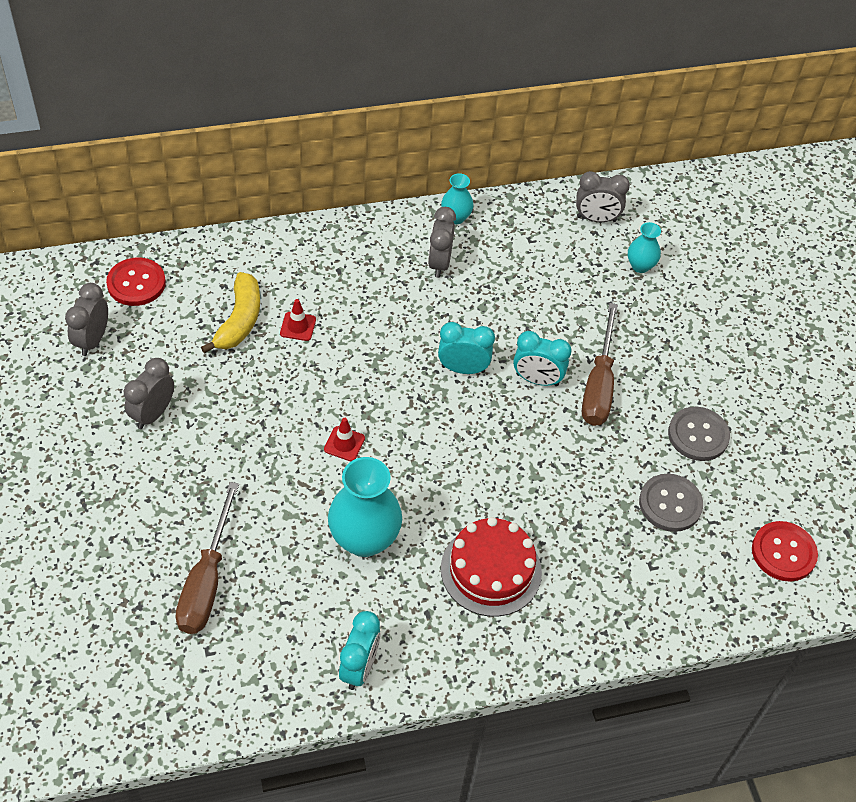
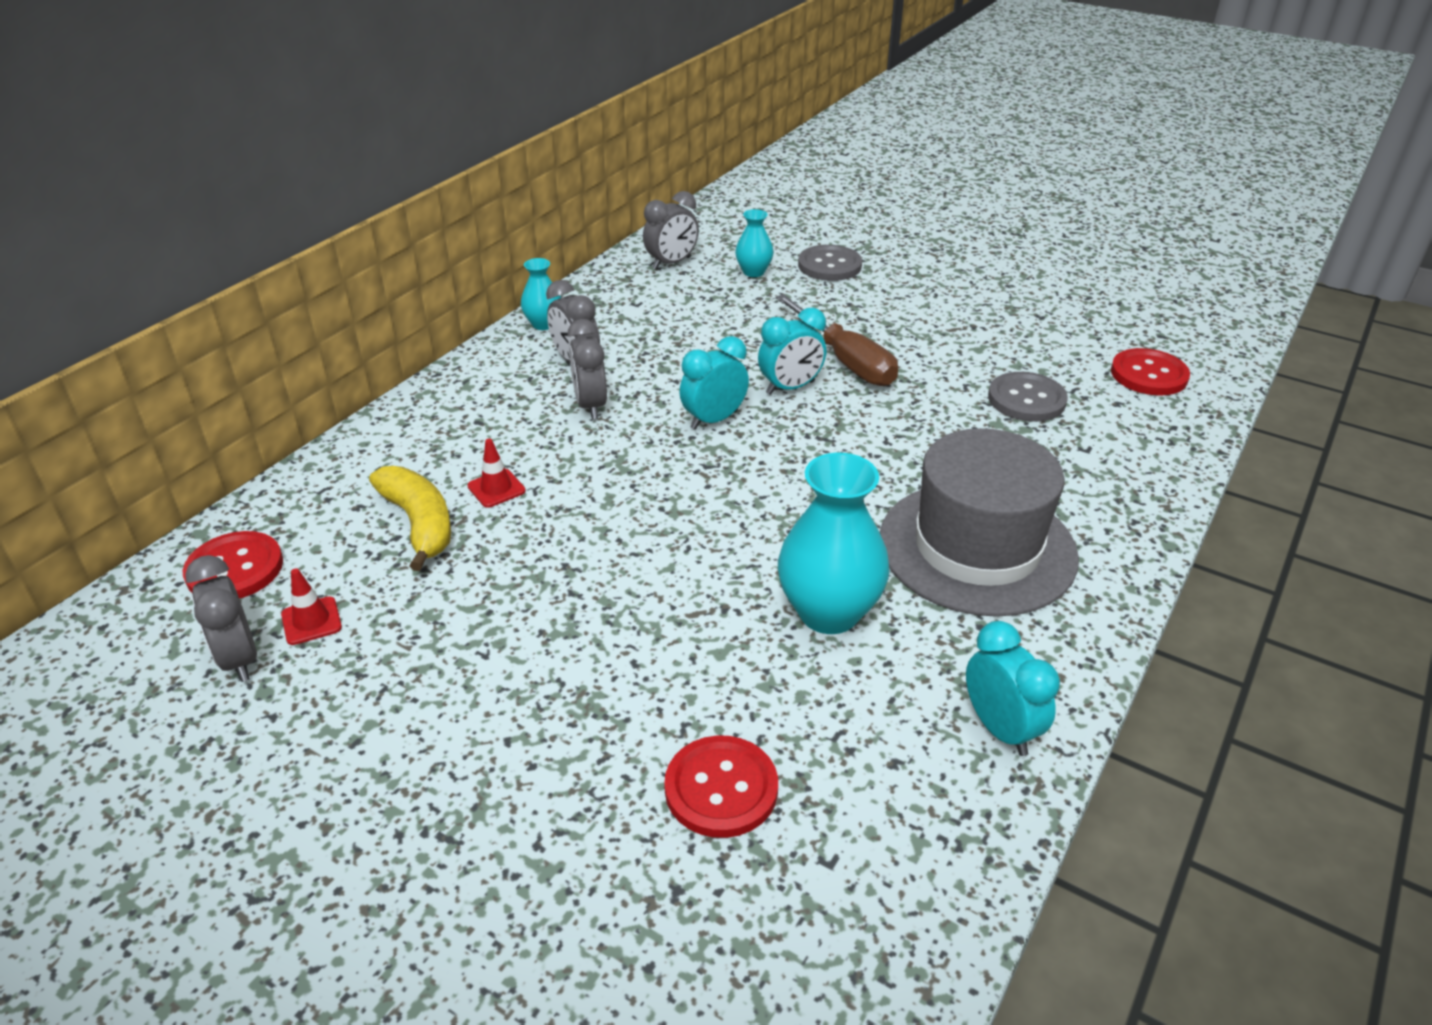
camera: 40 degrees left, 15 degrees down
grey clock [124,358,174,429] -> grey clock moved to [568,319,607,419]
brown screwdriver [176,482,239,634] -> red button [664,735,778,838]
red traffic cone [324,418,365,461] -> red traffic cone moved to [281,568,342,645]
red cake [441,517,542,617] -> grey hat [880,428,1079,617]
grey button [668,407,730,461] -> grey button moved to [798,245,862,281]

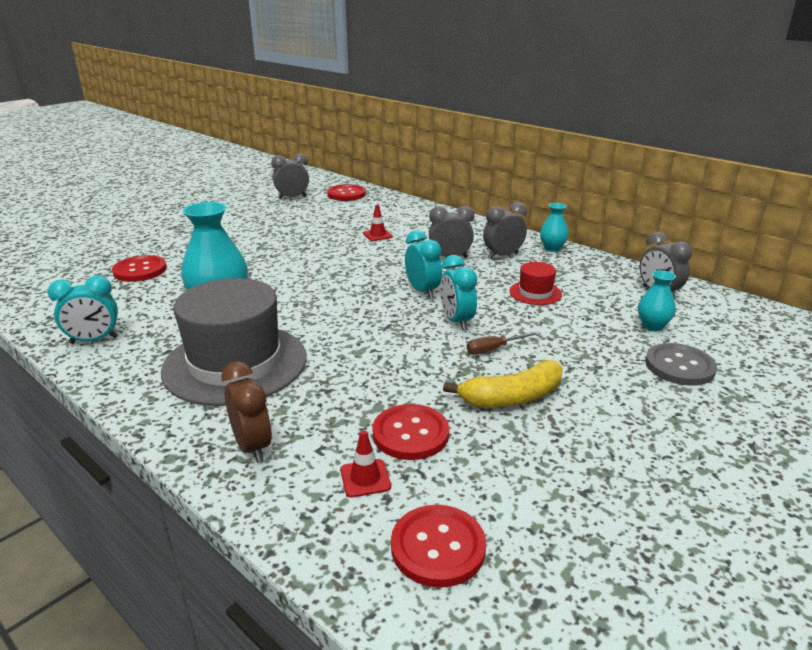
camera: 100 degrees right, 10 degrees down
red traffic cone [281,568,342,645] -> red traffic cone moved to [340,430,391,498]
yellow banana [369,466,451,571] -> yellow banana moved to [443,360,563,408]
brown screwdriver [775,294,898,386] -> brown screwdriver [467,331,541,354], size x0.51
grey button [988,372,1068,422] -> red button [372,404,449,460]
none -> brown clock [221,362,272,463]
none -> red hat [510,262,562,305]

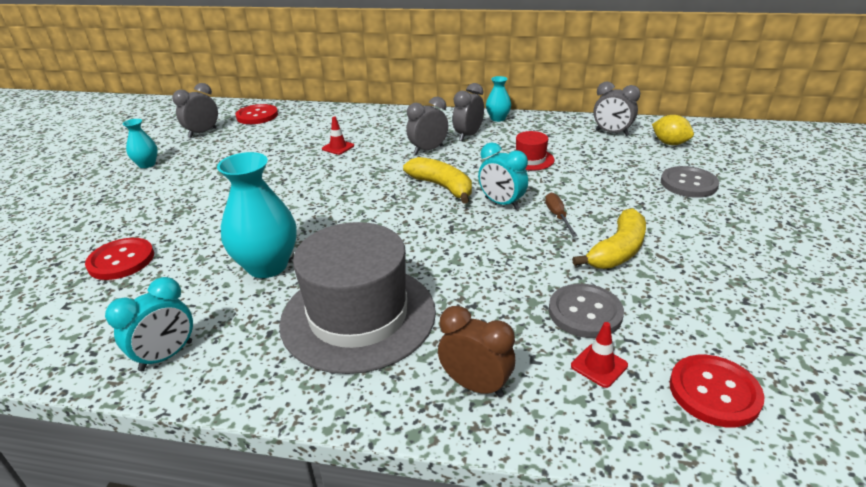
camera: 30 degrees left, 5 degrees up
red button [372,404,449,460] -> grey button [549,284,624,338]
turquoise clock [405,230,442,299] -> yellow banana [403,157,472,204]
brown screwdriver [467,331,541,354] -> brown screwdriver turned 135 degrees clockwise [545,193,577,237]
turquoise vase [638,270,676,331] -> turquoise vase moved to [123,119,158,168]
none -> yellow lemon [652,115,694,145]

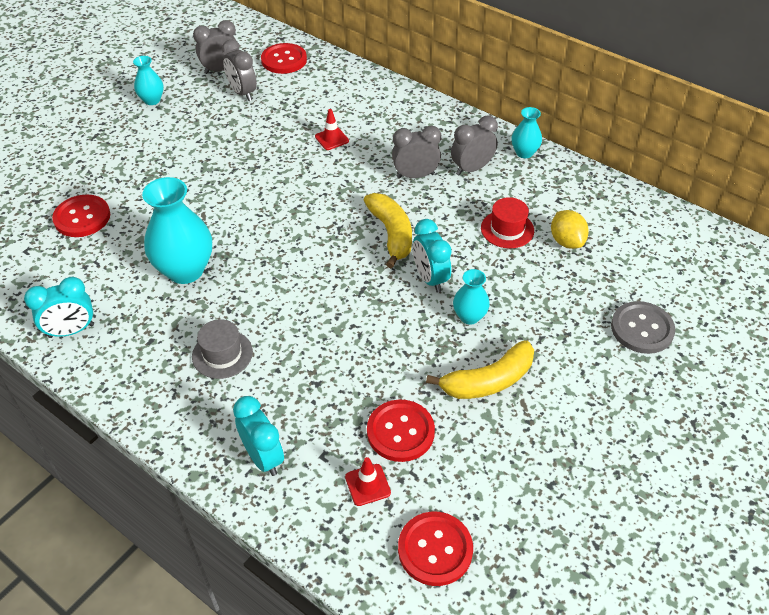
camera: 25 degrees right, 15 degrees up
grey hat [279,222,436,374] -> grey hat [192,319,253,379], size x0.44
brown clock [438,306,515,398] -> turquoise clock [233,396,284,476]
brown screwdriver [545,193,577,237] -> turquoise vase [453,269,490,325]
grey button [549,284,624,338] -> red button [367,400,435,462]
grey clock [593,82,640,136] -> grey clock moved to [222,40,257,101]
yellow lemon [652,115,694,145] -> yellow lemon moved to [551,210,589,249]

